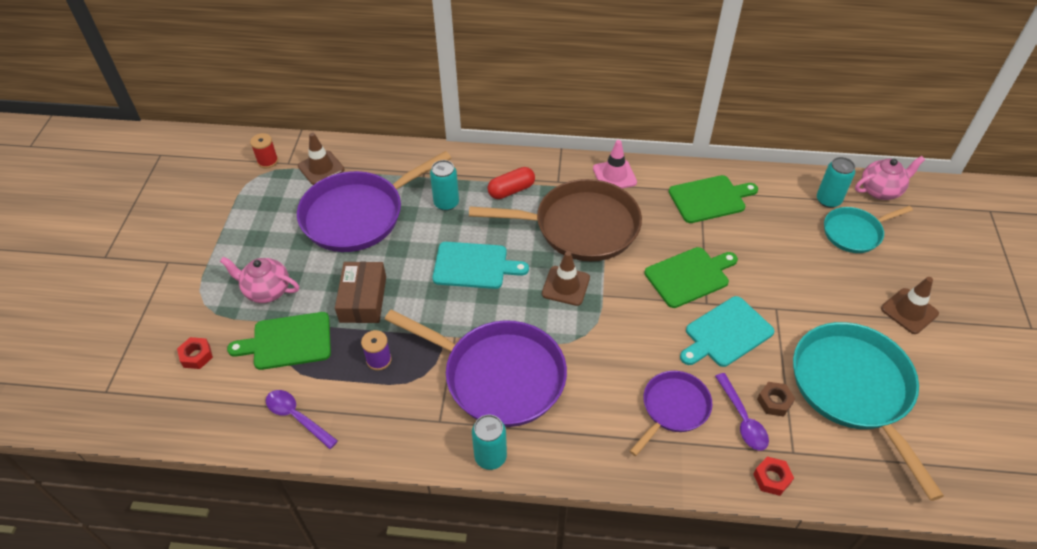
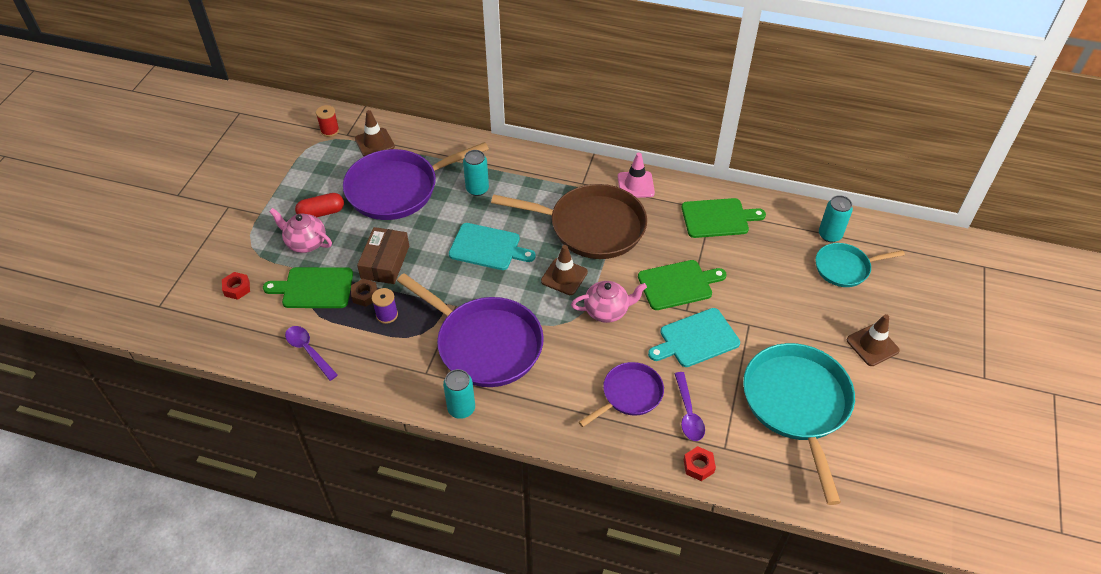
camera: 10 degrees right, 0 degrees up
red capsule [488,167,535,199] -> red capsule moved to [295,193,344,217]
brown nut [757,382,796,416] -> brown nut moved to [351,279,377,307]
pink teapot [855,156,925,200] -> pink teapot moved to [571,281,647,323]

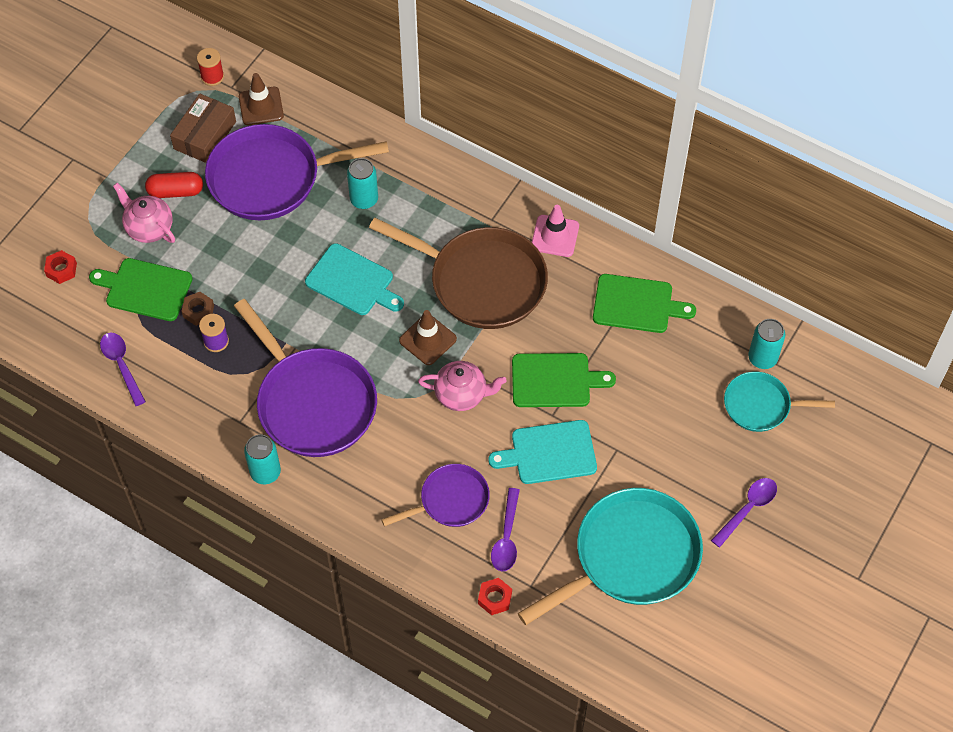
camera: 15 degrees right, 10 degrees up
brown box [357,227,409,284] -> brown box moved to [170,94,236,163]
turquoise pan [743,343,855,505] -> turquoise pan turned 45 degrees clockwise [518,488,703,625]
brown traffic cone [847,314,900,366] -> purple spoon [711,478,777,548]

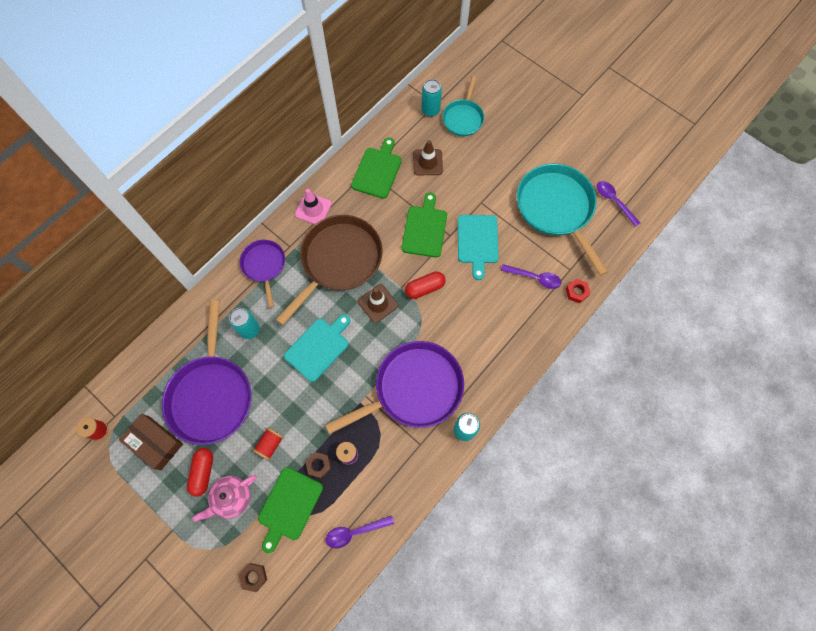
camera: 80 degrees left, 10 degrees up
red nut [44,250,77,284] -> brown nut [239,563,267,592]
brown traffic cone [239,73,284,125] -> brown traffic cone moved to [413,140,443,175]
purple pan [381,464,490,527] -> purple pan moved to [240,240,285,308]
pink teapot [418,361,507,411] -> red capsule [405,272,446,299]
purple spoon [711,478,777,548] -> purple spoon moved to [597,181,640,227]
none -> red spool [253,427,284,460]

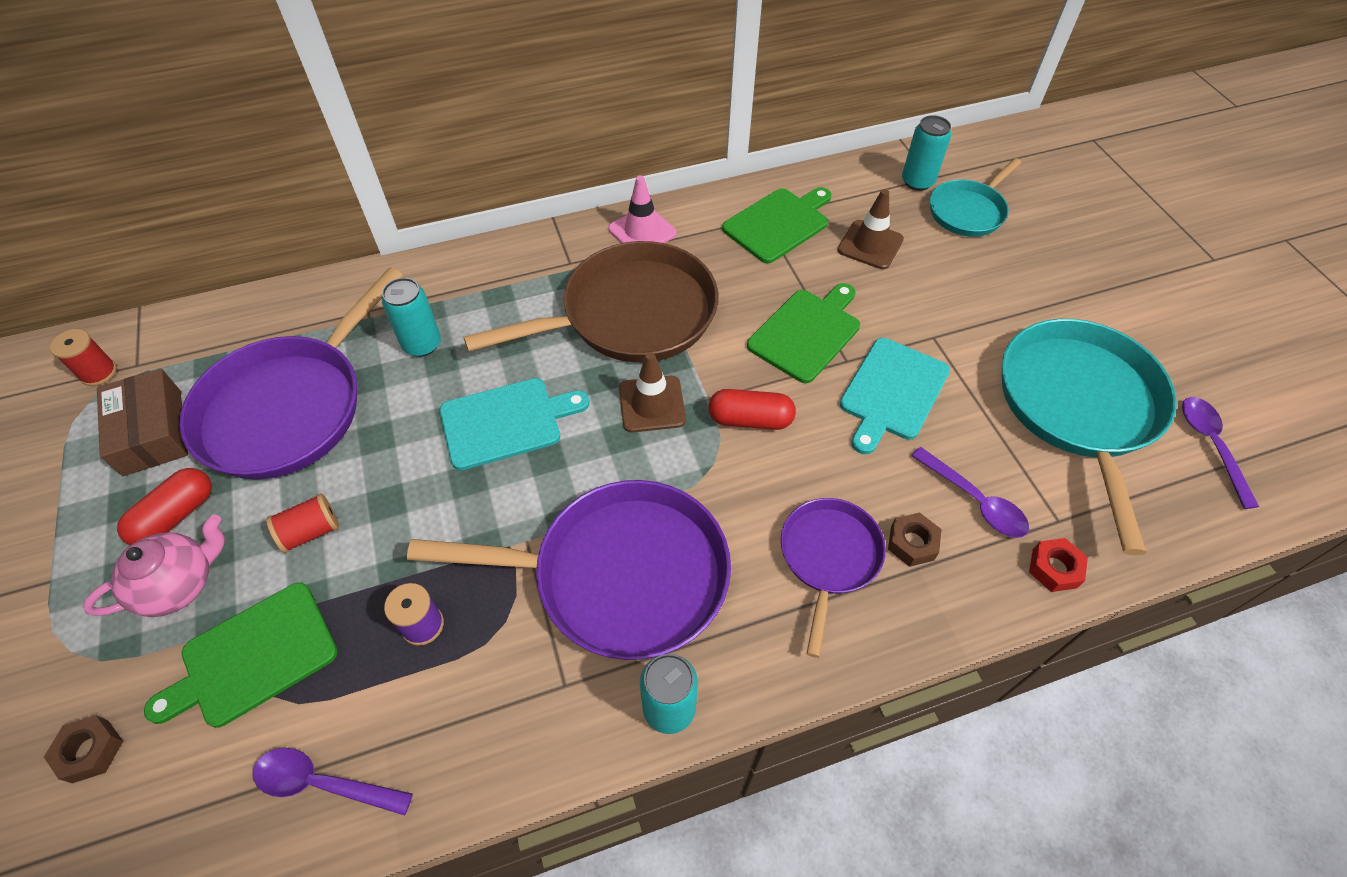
camera: 30 degrees right, 15 degrees down
pink teapot [192,475,257,522] -> pink teapot turned 150 degrees clockwise [83,514,225,617]
purple pan [240,240,285,308] -> purple pan moved to [781,498,886,658]
brown nut [305,452,331,478] -> brown nut moved to [888,512,942,567]

